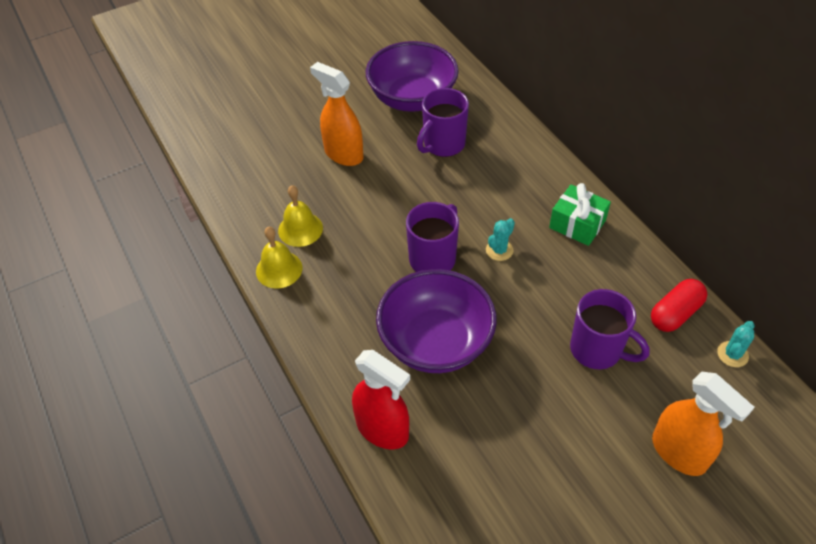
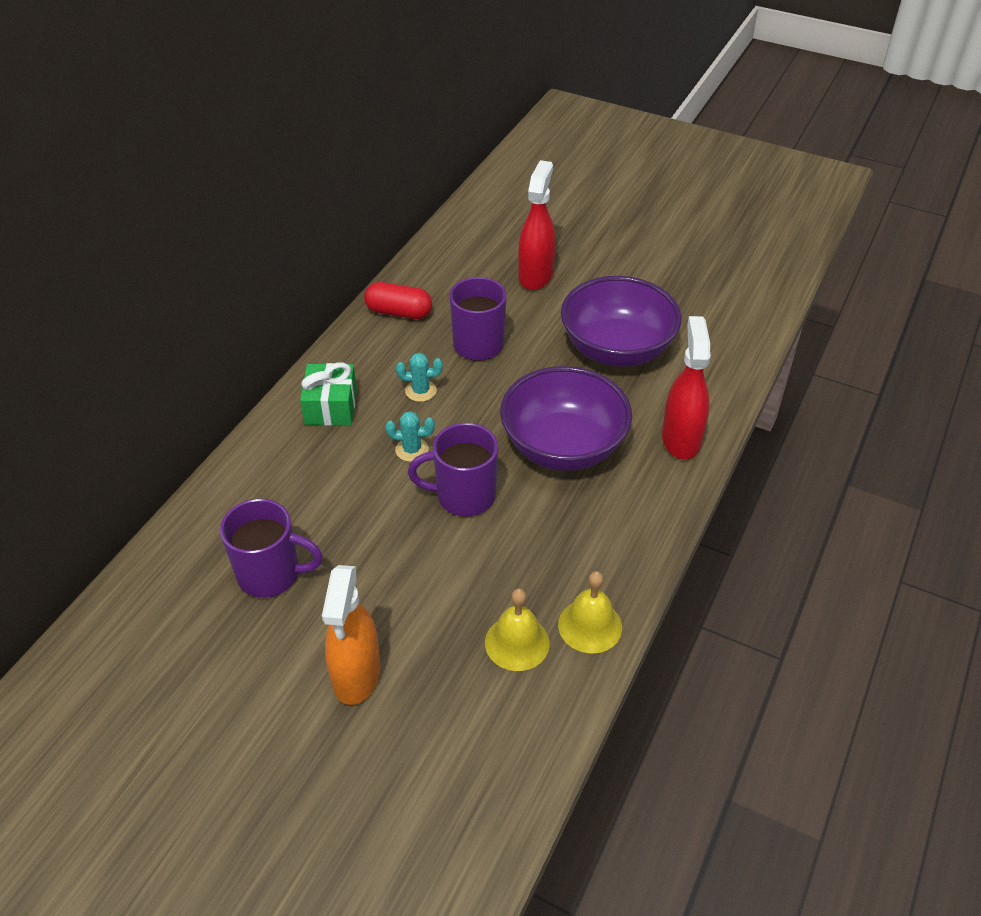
camera: 125 degrees left, 5 degrees down
purple bowl [366,41,459,112] -> purple bowl moved to [561,276,682,367]
orange spray bottle [652,372,755,476] -> red spray bottle [518,160,556,290]
turquoise cactus [717,321,754,367] -> turquoise cactus moved to [396,353,443,402]

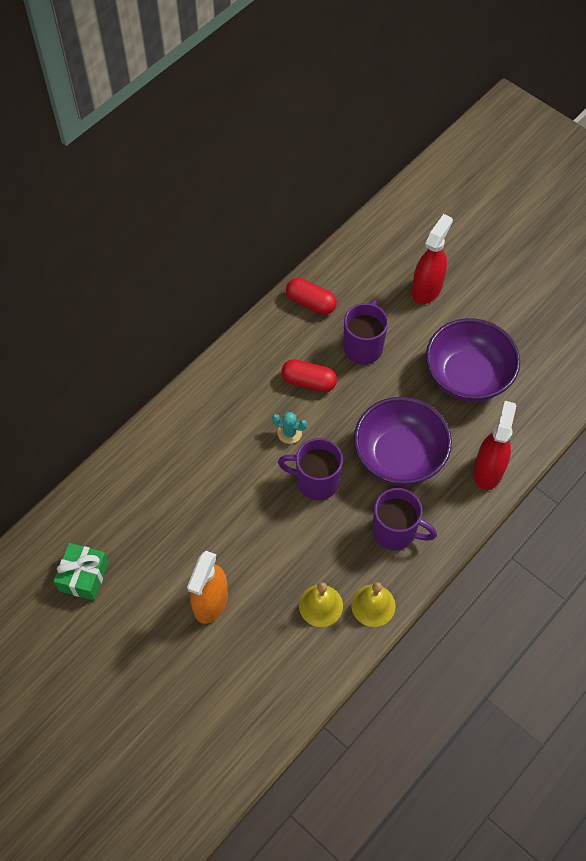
camera: 15 degrees right, 15 degrees up
purple mug [220,499,323,598] -> purple mug moved to [373,488,437,550]
green gift [300,362,357,426] -> green gift moved to [54,543,109,601]
turquoise cactus [396,353,443,402] -> red capsule [281,359,337,392]

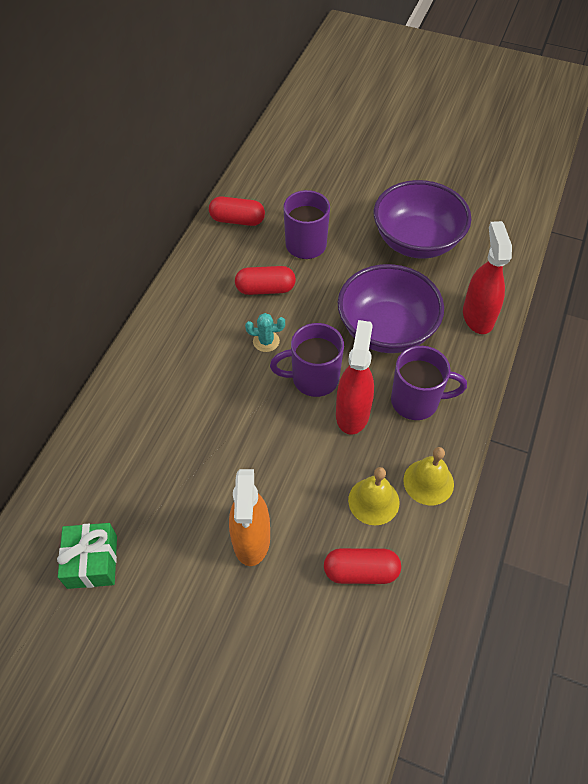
camera: 20 degrees left, 5 degrees down
red spray bottle [412,214,453,304] -> red spray bottle moved to [336,320,374,434]
none -> red capsule [324,548,401,584]

